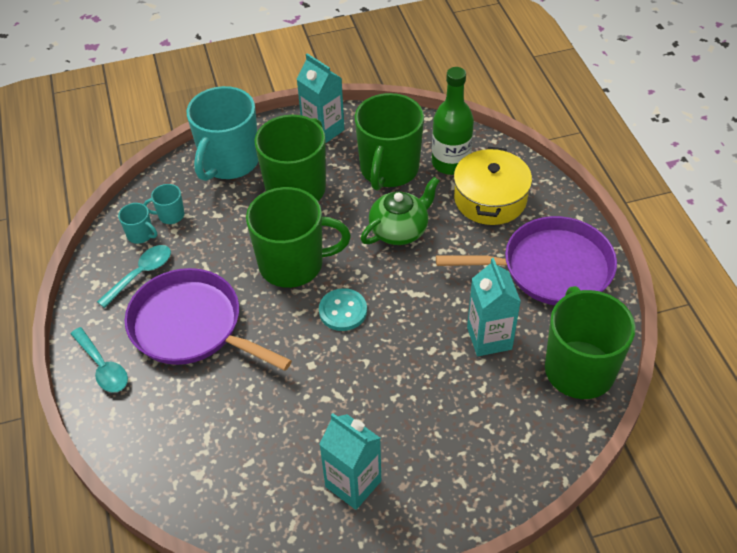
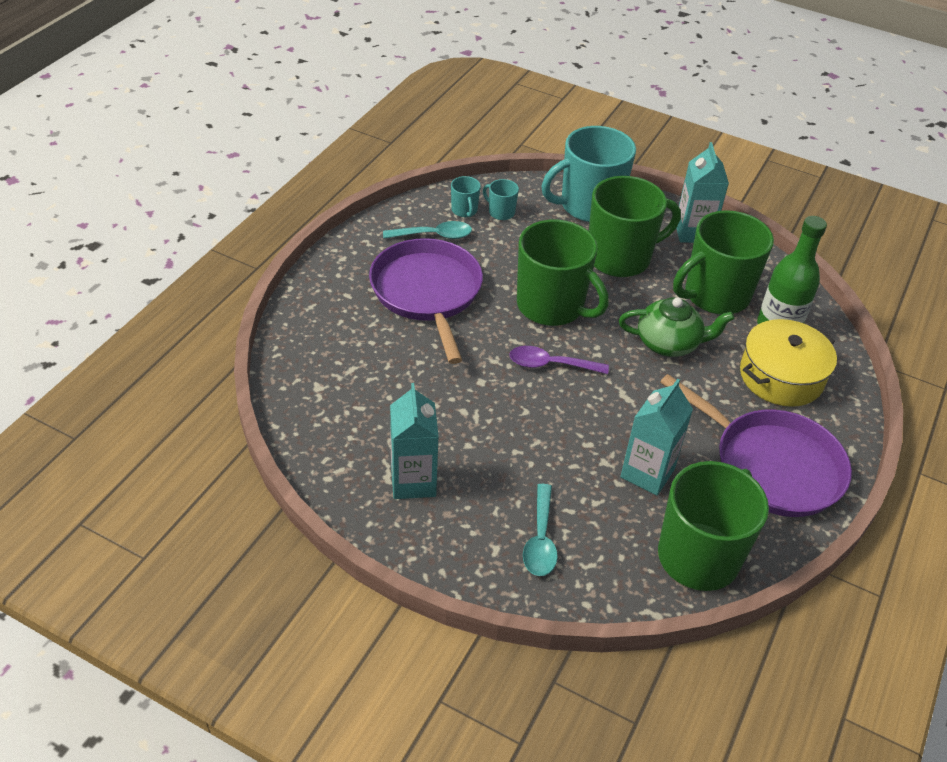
camera: 40 degrees right, 5 degrees down
turquoise spoon [71,327,128,393] -> turquoise spoon moved to [523,484,558,576]
turquoise button [319,288,367,331] -> purple spoon [510,346,609,374]

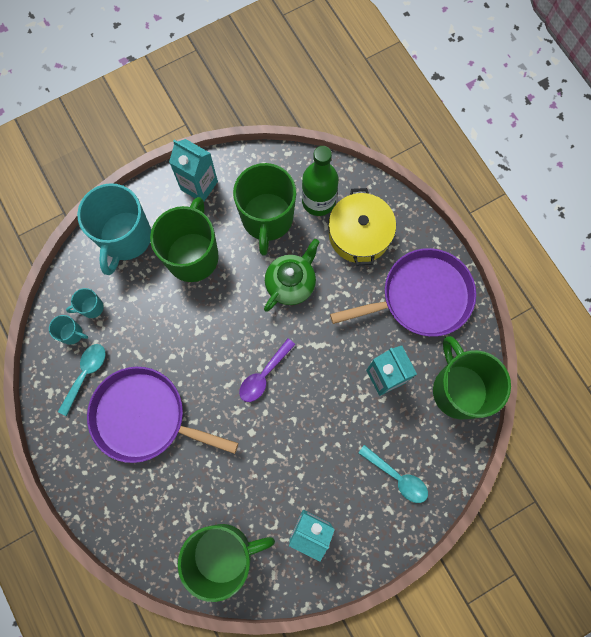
camera: 55 degrees left, 30 degrees up
green mug [517,220,609,326] -> green mug moved to [178,524,275,602]

